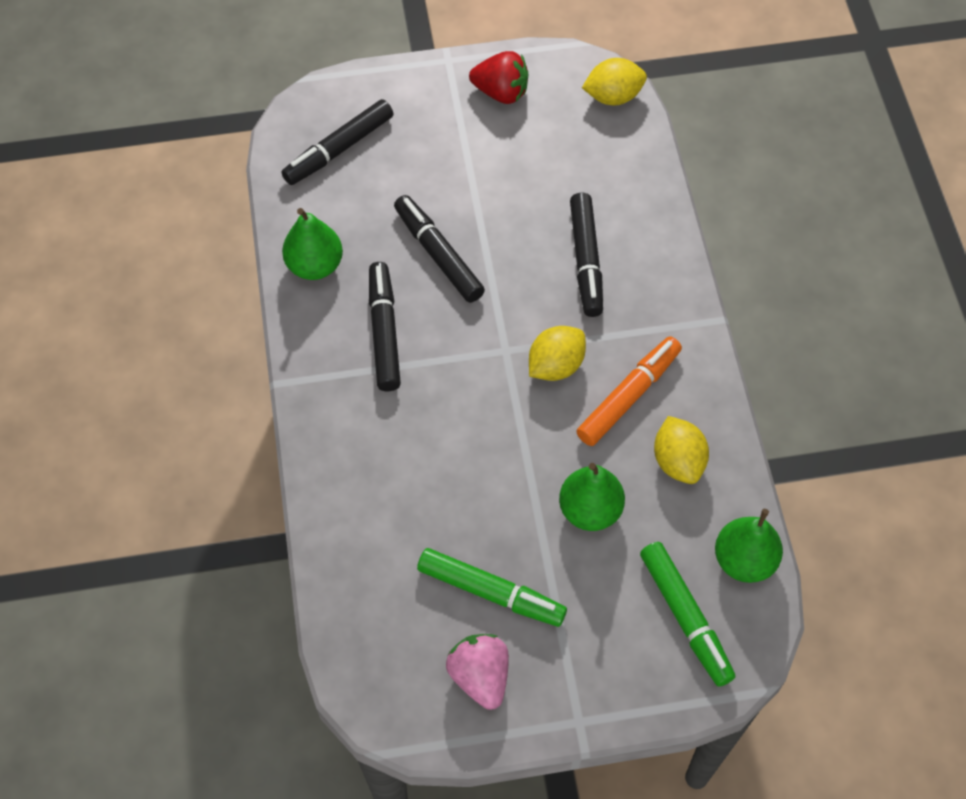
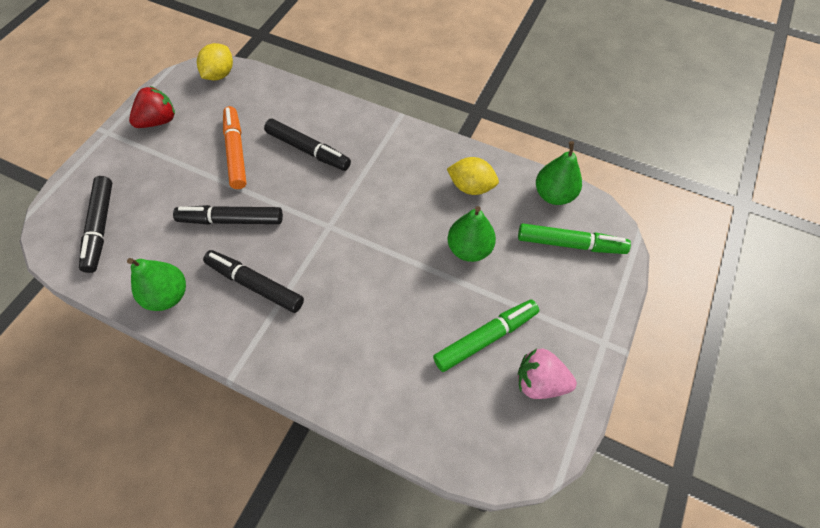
camera: 55 degrees left, 0 degrees up
yellow lemon [529,326,586,381] -> none
orange marker [576,336,682,446] -> orange marker moved to [223,106,247,189]

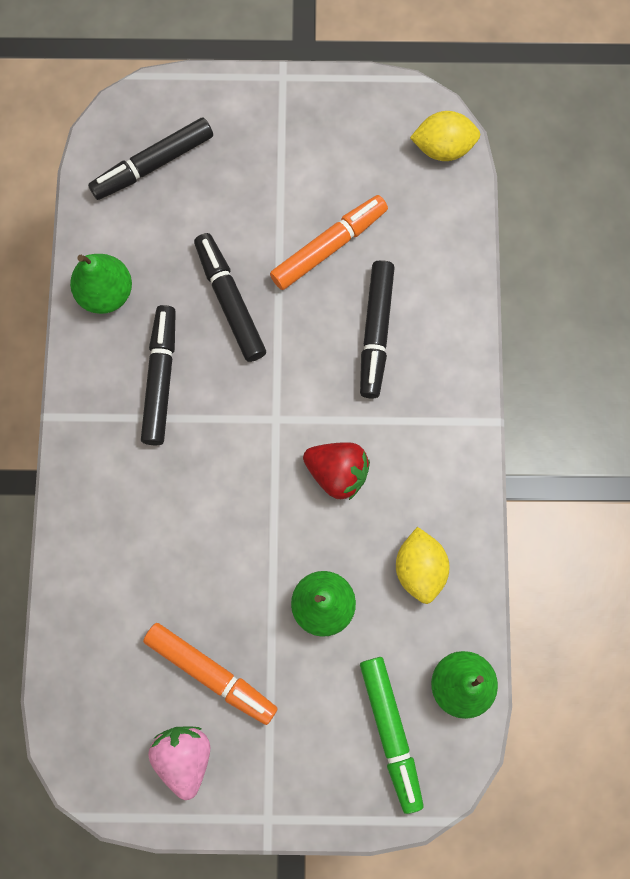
camera: 65 degrees right, 15 degrees up
red strawberry [129,86,175,128] -> red strawberry moved to [303,442,370,500]
green marker [433,300,539,372] -> orange marker [143,623,278,725]

